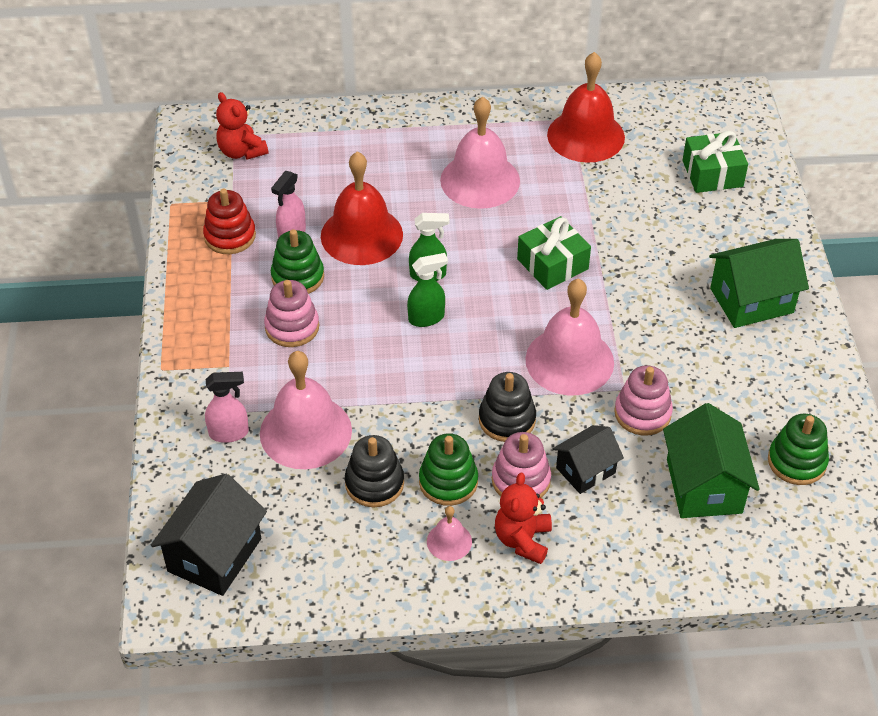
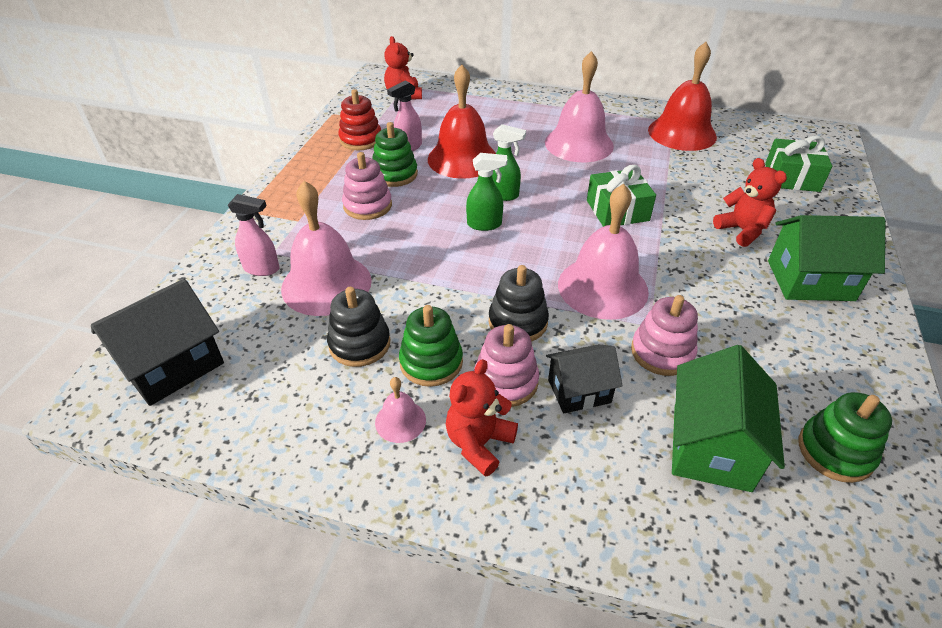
camera: 20 degrees right, 5 degrees down
none -> red teddy bear [713,158,787,247]

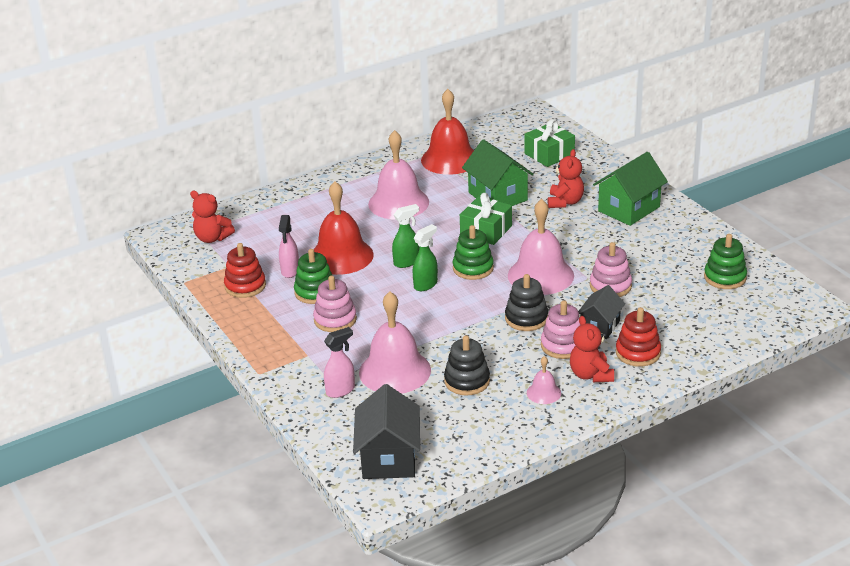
camera: 45 degrees left, 10 degrees down
green stacking toy [399,305,463,387] -> green stacking toy moved to [453,225,494,280]
green house [672,345,785,492] -> green house moved to [462,139,534,206]
red teddy bear [713,158,787,247] -> red teddy bear turned 90 degrees clockwise [548,149,584,208]
none -> red stacking toy [616,307,661,367]

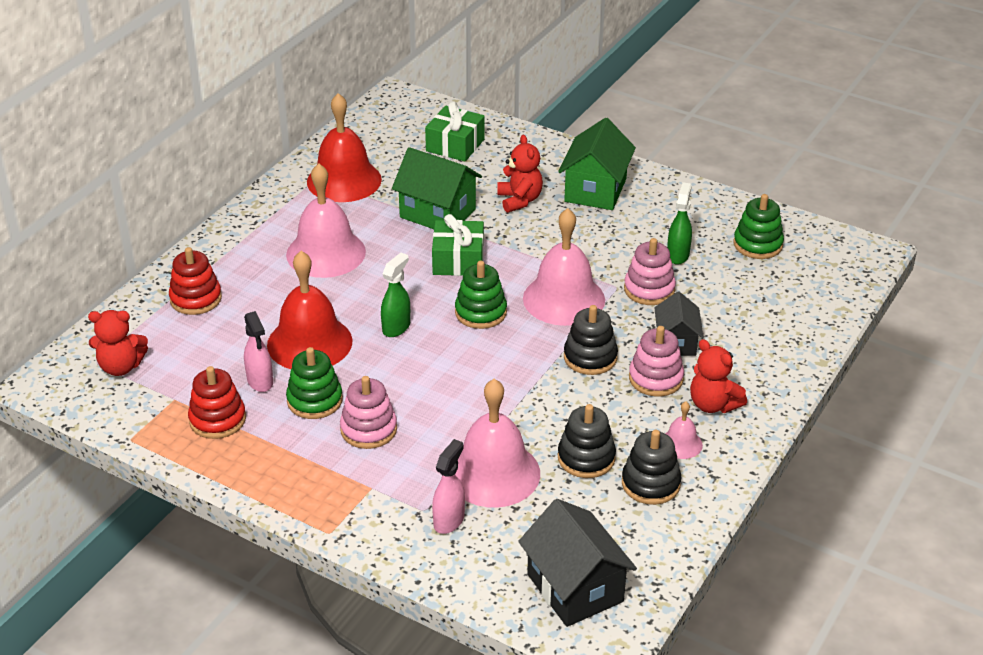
camera: 30 degrees left, 5 degrees up
green spray bottle [413,224,438,291] -> green spray bottle moved to [667,182,692,265]
red stacking toy [616,307,661,367] -> red stacking toy moved to [169,247,222,315]
none -> black stacking toy [622,430,682,505]

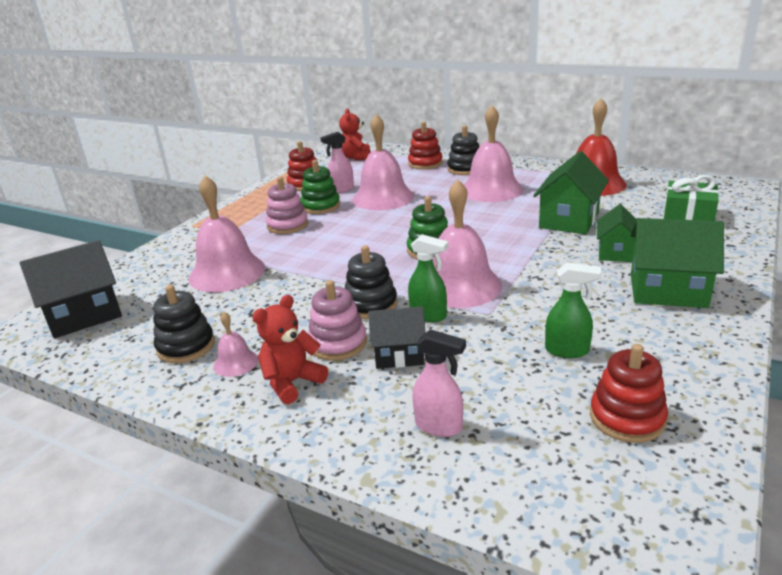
camera: 90 degrees right, 10 degrees down
red bell [267,251,353,369] -> pink bell [353,114,414,210]
green spray bottle [381,253,410,337] -> green spray bottle moved to [408,234,448,322]
green gift [432,214,484,276] -> none
pink spray bottle [432,439,465,534] -> pink spray bottle moved to [412,329,466,437]
red teddy bear [497,135,543,213] -> green house [597,204,637,262]
black stacking toy [558,404,616,478] -> black stacking toy moved to [447,125,480,175]
pink stacking toy [624,238,676,305] -> none
green stacking toy [733,194,784,259] -> red stacking toy [590,344,668,443]

